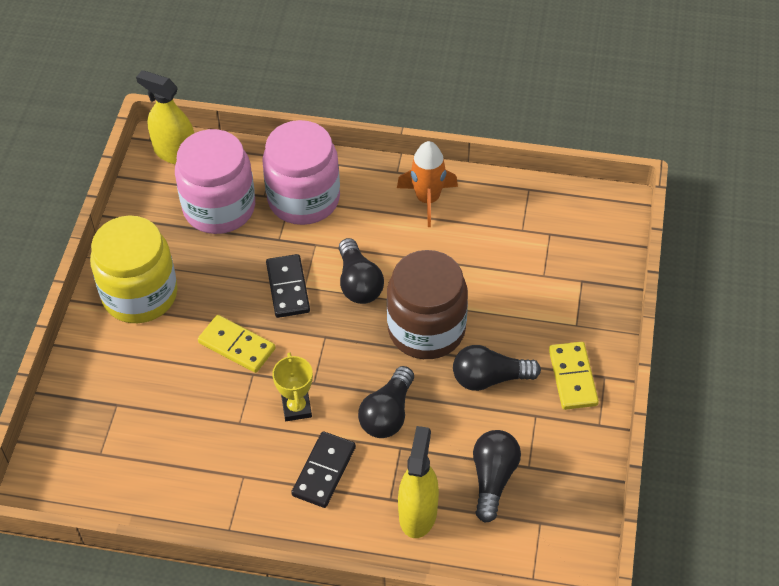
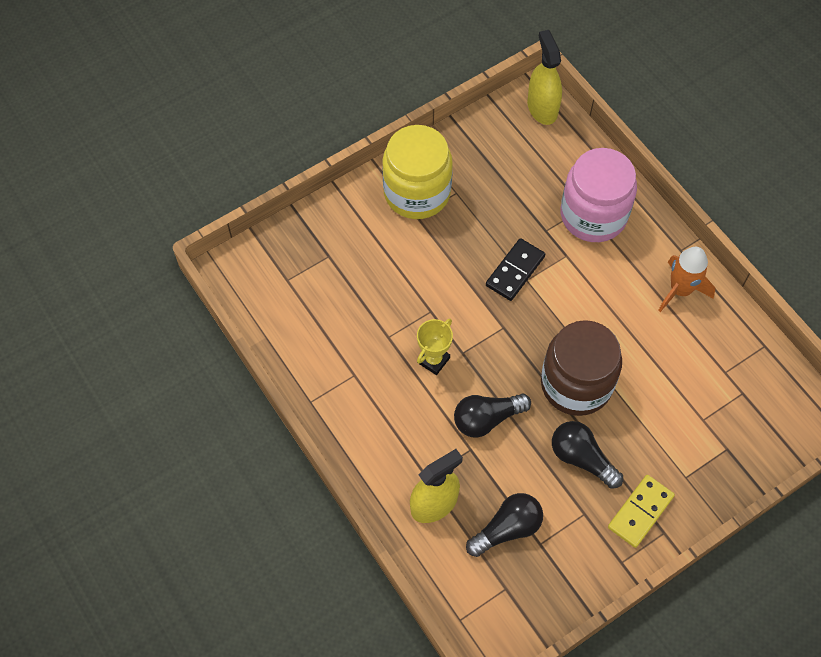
camera: 45 degrees right, 10 degrees up
pink jar [175,129,255,234] -> none
yellow domino [198,315,275,373] -> none
black domino [291,431,356,508] -> none
black light bulb [339,238,384,304] -> none

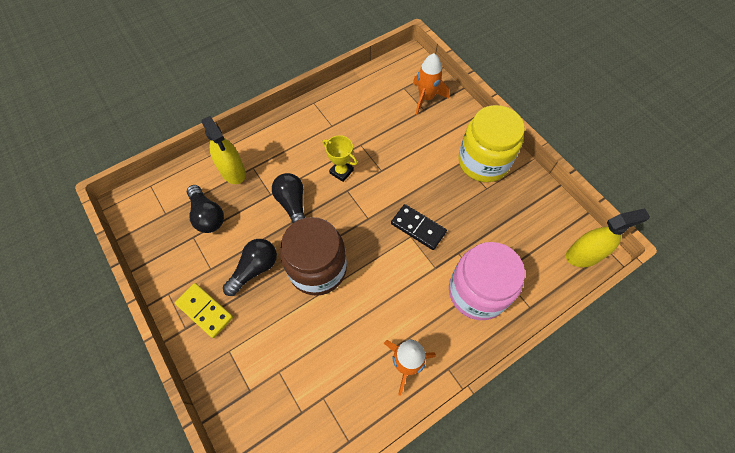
camera: 90 degrees right, 0 degrees up
none -> orange rocket [413,53,450,114]

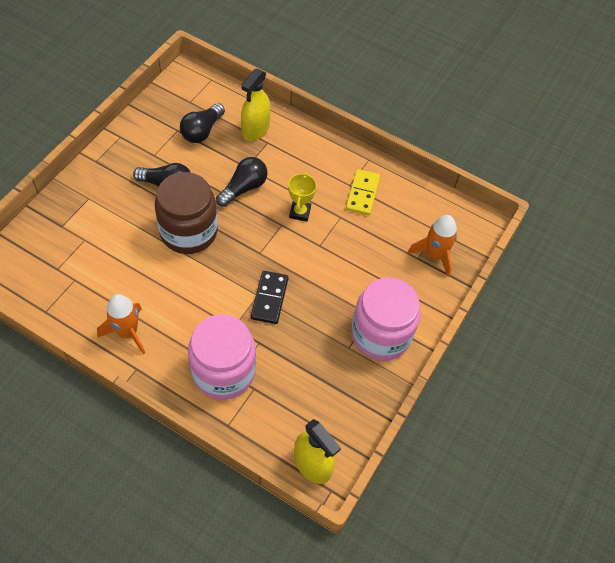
camera: 60 degrees right, 5 degrees down
yellow domino [175,283,233,338] -> yellow domino moved to [346,169,380,216]
yellow jar [458,105,525,182] -> pink jar [351,277,420,361]

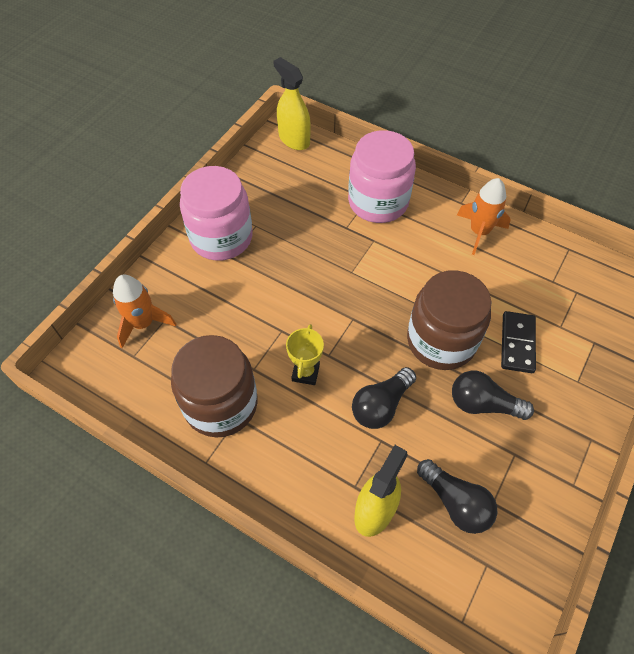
camera: 175 degrees left, 0 degrees up
black light bulb [180,103,225,143] -> black light bulb turned 105 degrees clockwise [417,459,497,534]
black domino [251,271,288,324] -> black domino moved to [501,311,536,373]
yellow domino [346,169,380,216] -> brown jar [171,335,258,437]

